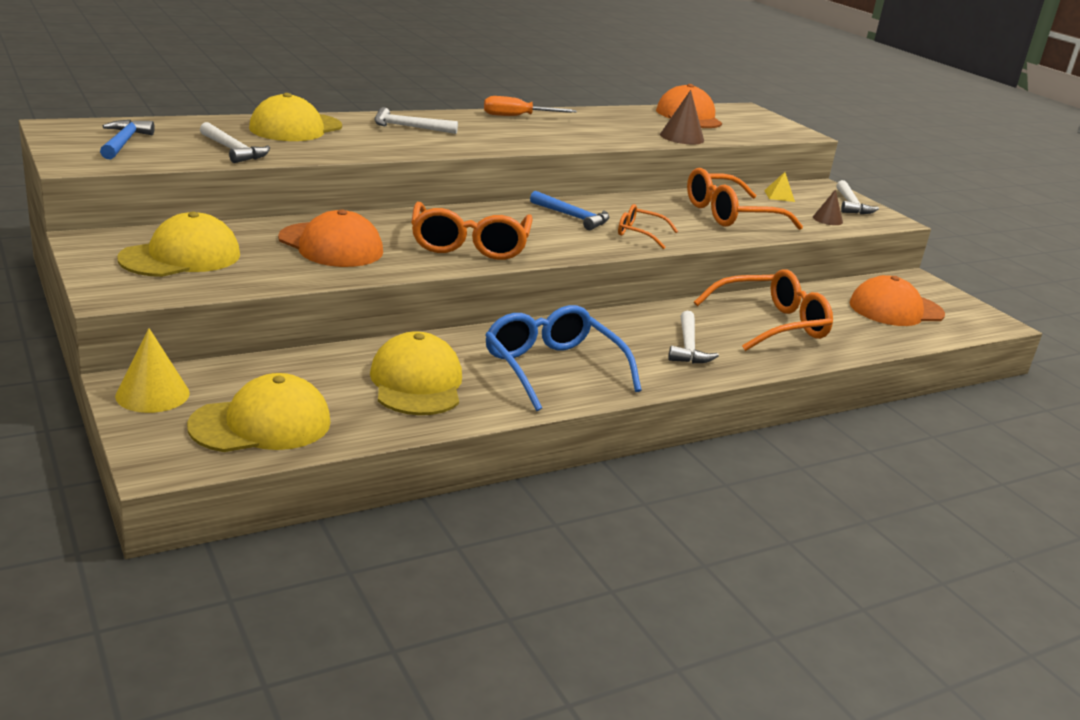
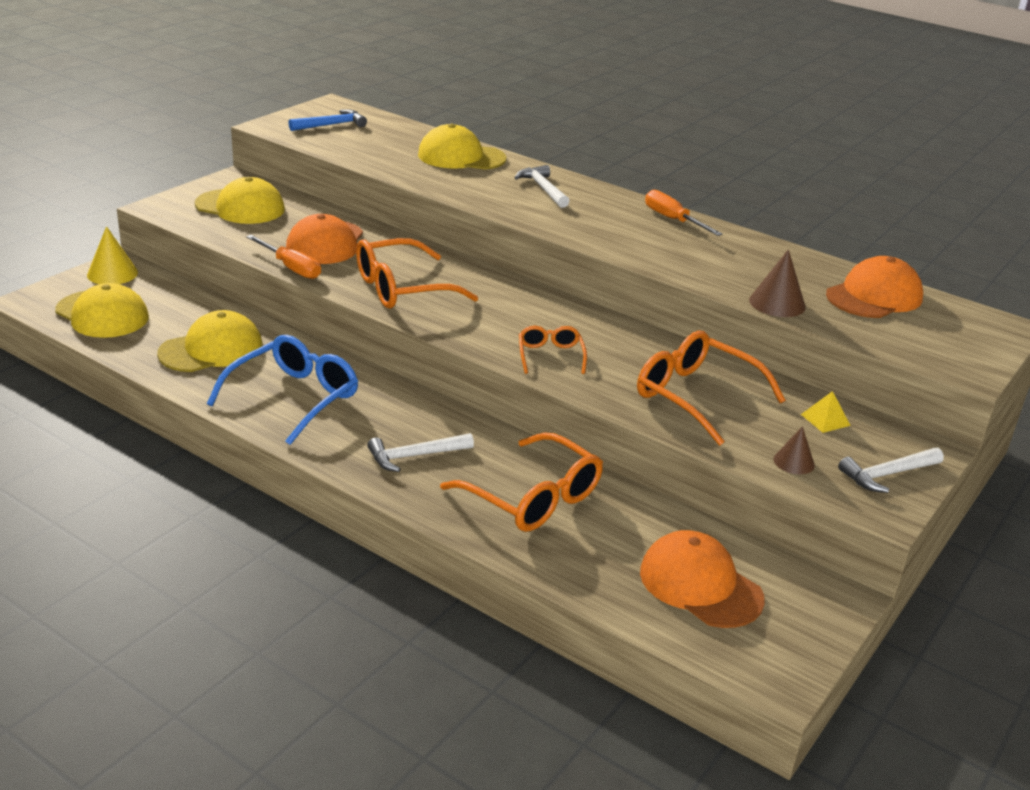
camera: 65 degrees right, 5 degrees up
white hammer [200,122,270,163] -> none
blue hammer [530,191,610,230] -> none
none -> orange screwdriver [246,235,321,279]

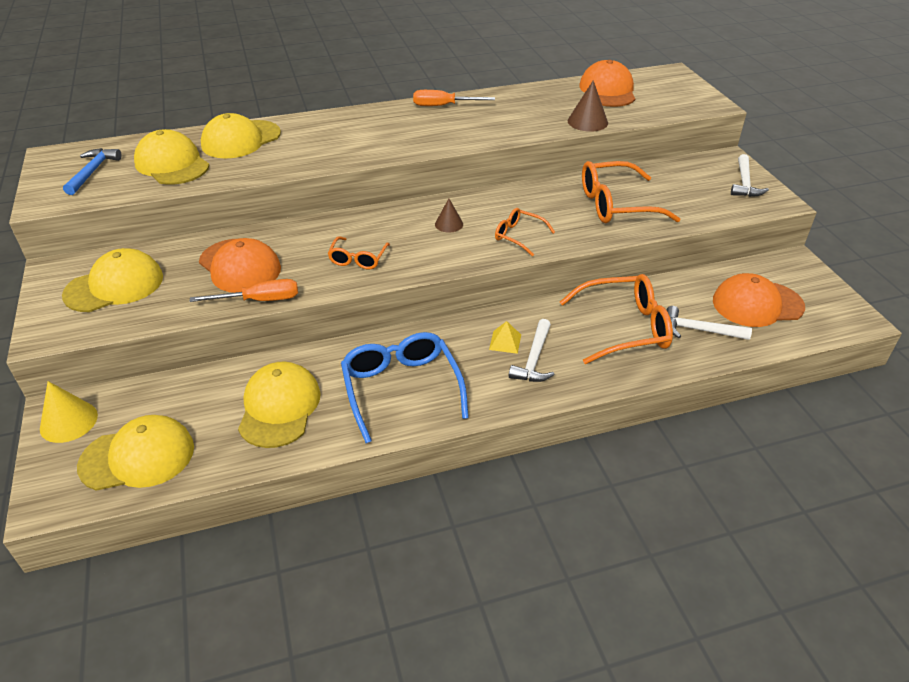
camera: 50 degrees left, 10 degrees up
orange glasses [356,238,478,309] -> orange glasses [328,236,390,269], size x0.54
white hammer [514,165,569,208] -> white hammer moved to [666,306,752,340]
brown cone [774,426,815,475] -> brown cone moved to [435,199,463,232]
yellow pyramid [801,391,851,433] -> yellow pyramid moved to [489,321,521,354]
none -> yellow cap [134,129,209,185]

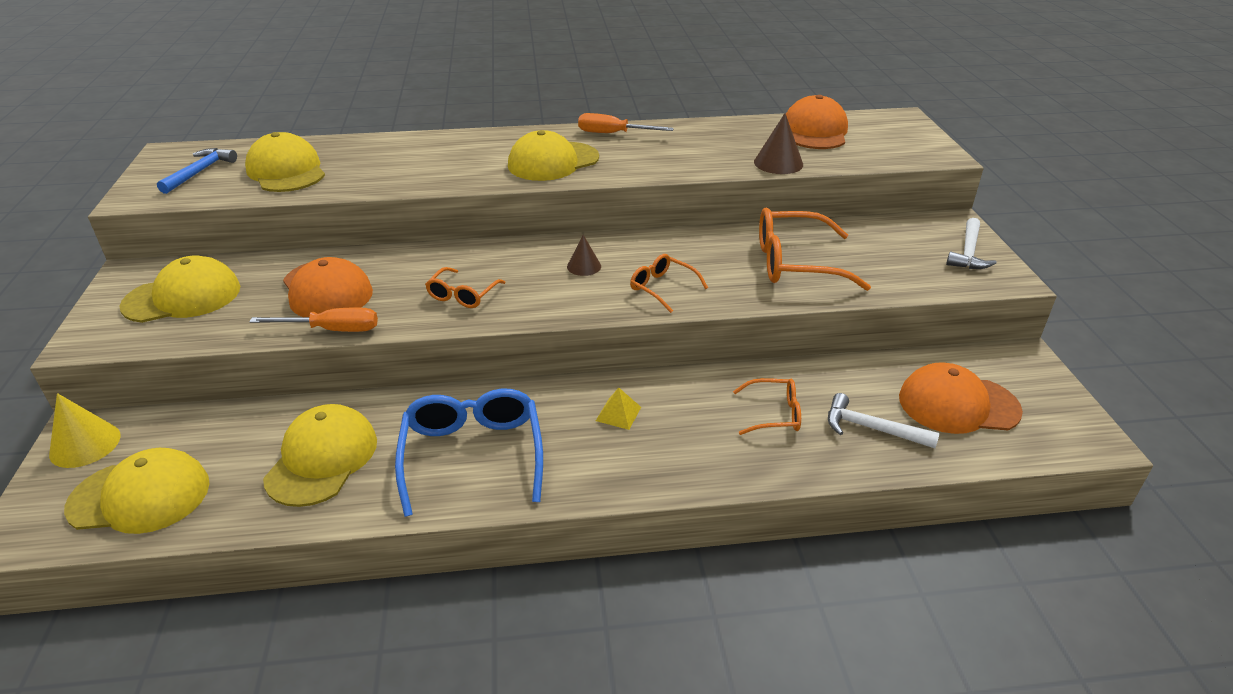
camera: 10 degrees right, 5 degrees down
yellow cap [201,113,281,158] -> yellow cap moved to [508,130,599,181]
white hammer [509,319,555,382] -> none
orange glasses [560,274,673,364] -> orange glasses [733,378,801,435], size x0.54

